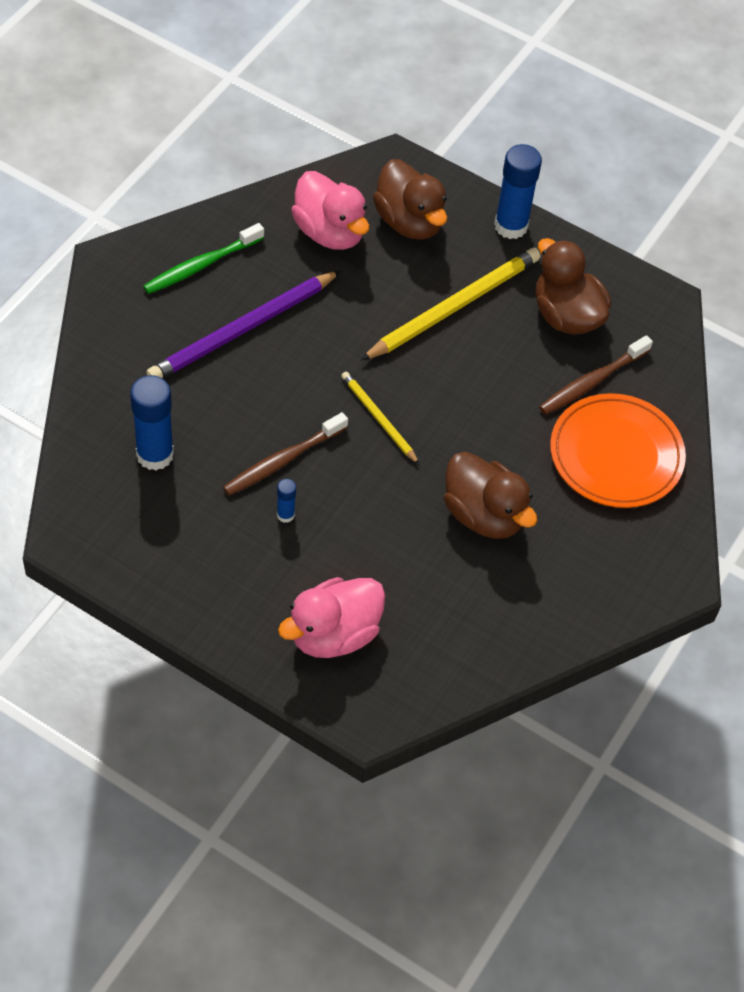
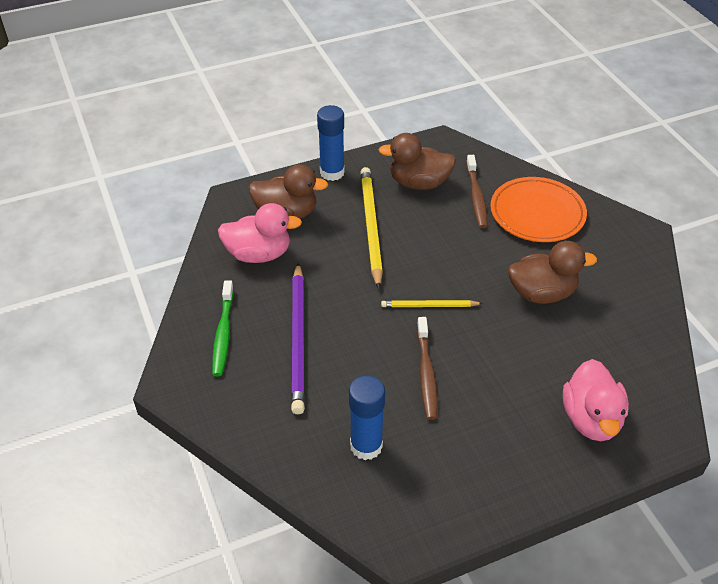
camera: 50 degrees left, 10 degrees down
blue glue stick [277,479,296,523] -> none

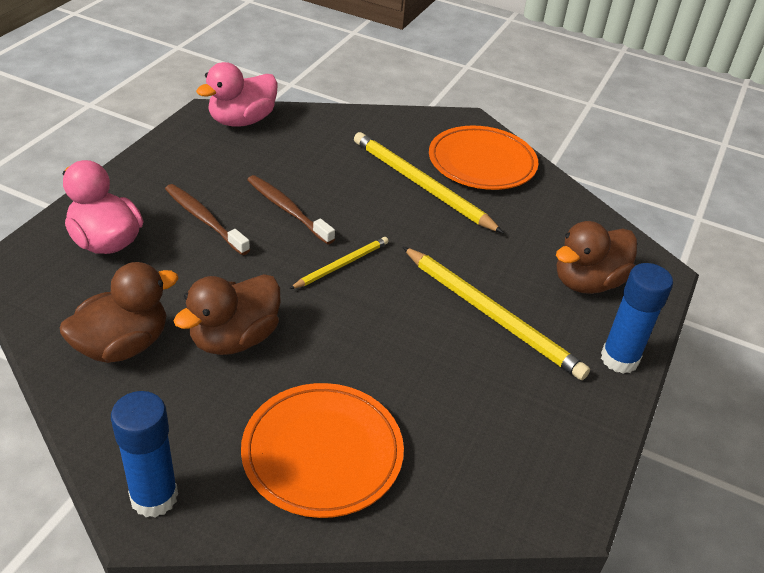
camera: 135 degrees right, 5 degrees down
green toothbrush [212,281,234,376] -> orange plate [429,126,538,190]
pink duck [218,203,302,263] -> pink duck moved to [196,62,278,127]
purple pencil [291,263,305,414] -> yellow pencil [354,132,503,233]
blue glue stick [349,375,385,460] -> blue glue stick moved to [111,391,178,518]
brown duck [379,133,456,190] -> brown duck moved to [59,262,179,363]
brown toothbrush [466,155,488,228] -> brown toothbrush moved to [165,184,250,255]

